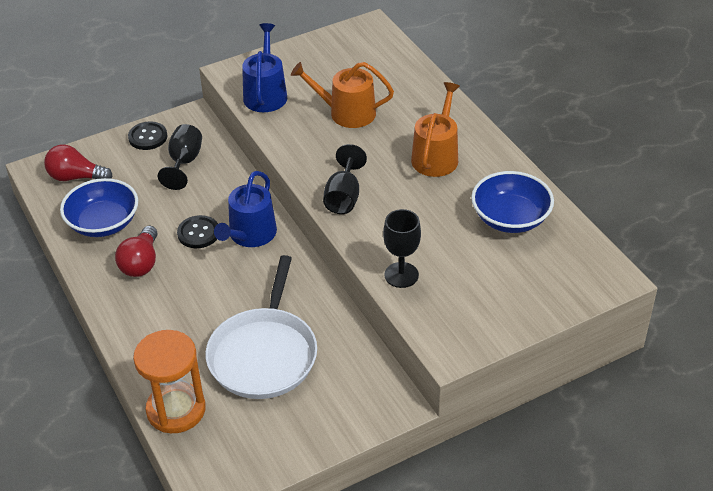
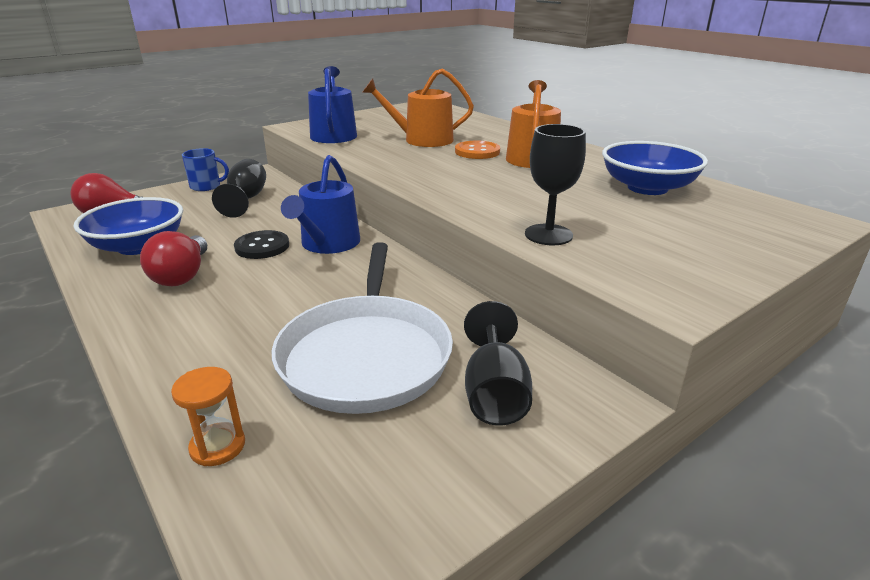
camera: 10 degrees left, 15 degrees down
black button [128,122,167,150] -> blue mug [182,148,229,191]
orange hourglass [133,330,206,433] -> orange hourglass [171,367,245,466], size x0.49
black goblet [323,144,367,214] -> black goblet moved to [464,301,532,426]
none -> orange button [455,141,500,159]

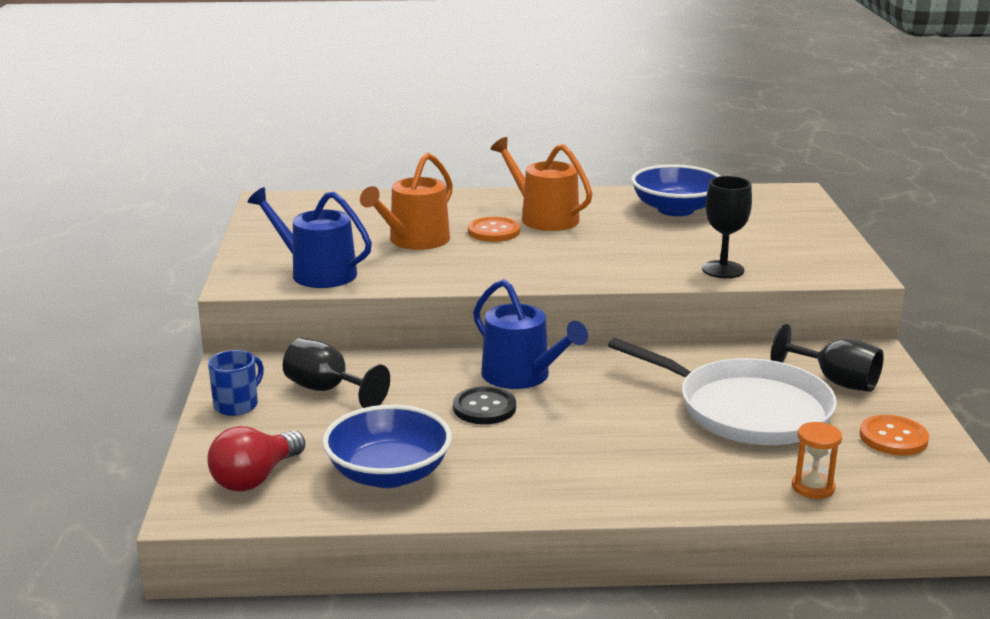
camera: 55 degrees left, 5 degrees down
red light bulb [140,231,207,286] -> none
none -> orange button [859,415,929,456]

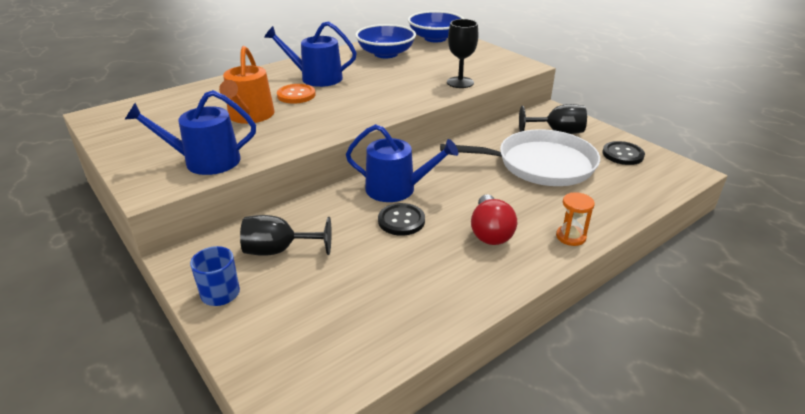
camera: 35 degrees left, 10 degrees up
red light bulb [207,426,305,491] -> red light bulb moved to [471,194,517,245]
blue bowl [322,405,452,488] -> blue bowl moved to [408,11,464,42]
orange watering can [491,137,592,231] -> blue watering can [264,21,357,87]
orange hourglass [792,422,842,499] -> orange hourglass moved to [556,192,595,246]
orange button [859,415,929,456] -> black button [602,141,645,165]

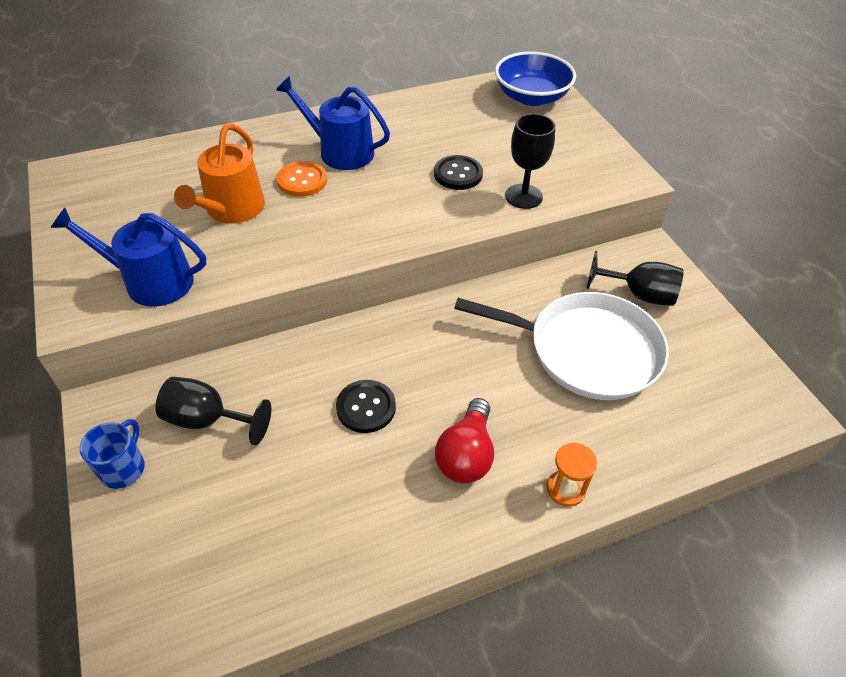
camera: 15 degrees right, 15 degrees up
blue watering can [346,124,458,202] -> none
blue bowl [355,24,416,58] -> none
black button [602,141,645,165] -> black button moved to [434,155,483,190]

